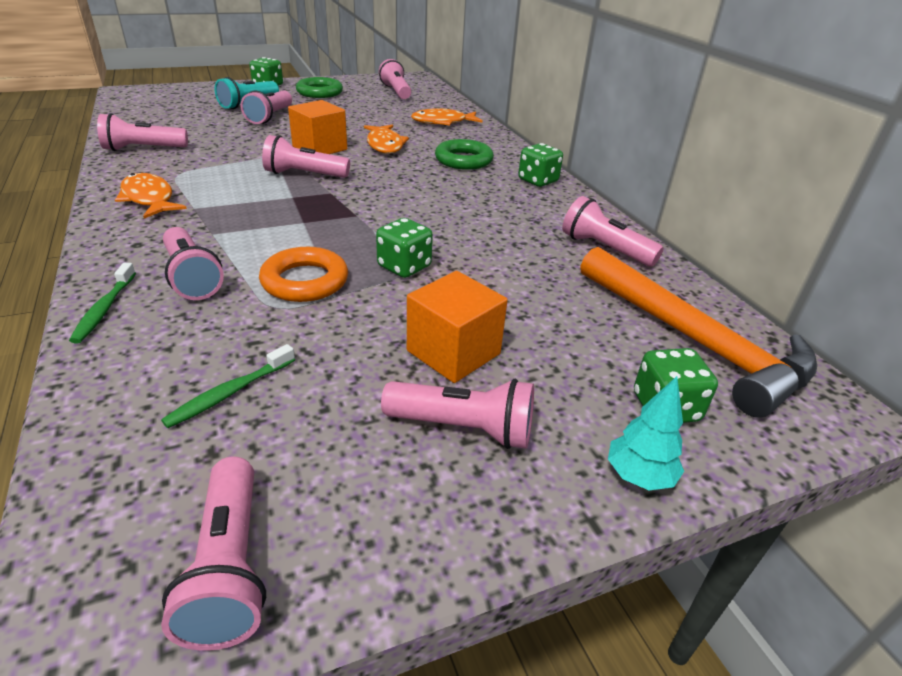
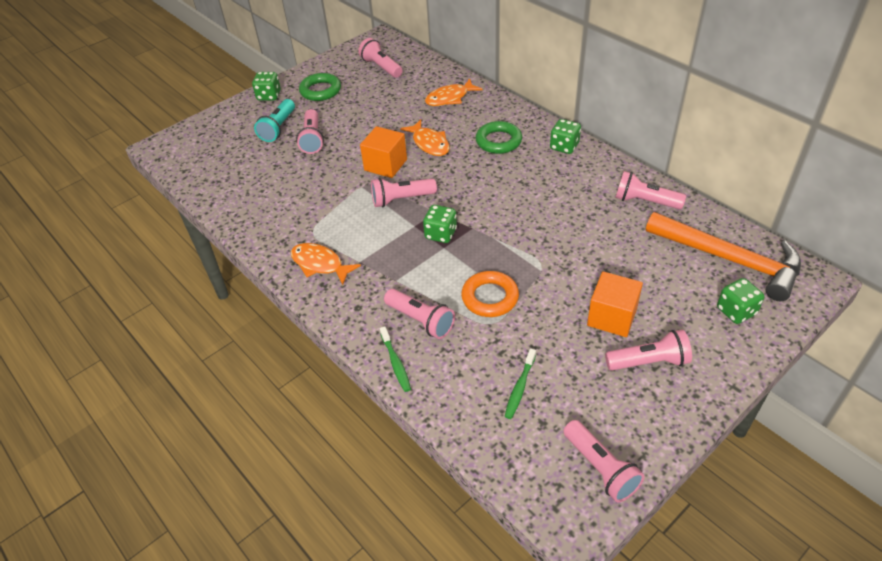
camera: 15 degrees left, 10 degrees up
pink flashlight [97,113,188,151] -> none
green dice [376,218,433,278] -> green dice moved to [423,205,457,243]
turquoise tree [608,376,684,490] -> none

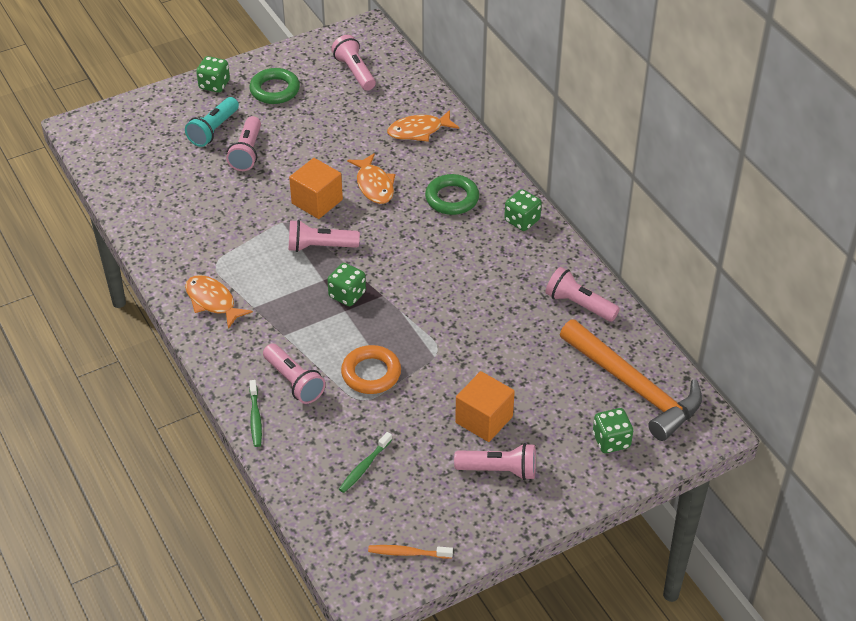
camera: 10 degrees right, 0 degrees up
pink flashlight [563,420,644,502] -> orange toothbrush [368,545,453,559]

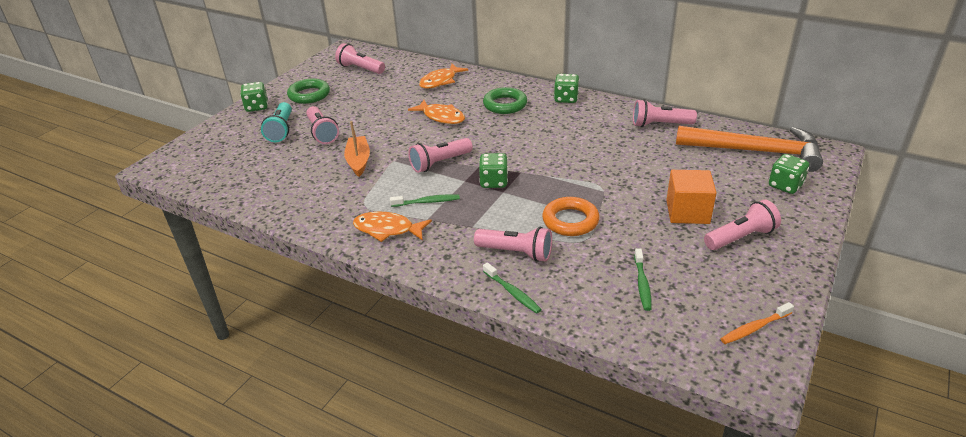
camera: 30 degrees left, 10 degrees down
orange cube [289,158,343,219] -> none
none -> orange boat [344,121,370,177]
none -> green toothbrush [390,194,460,207]

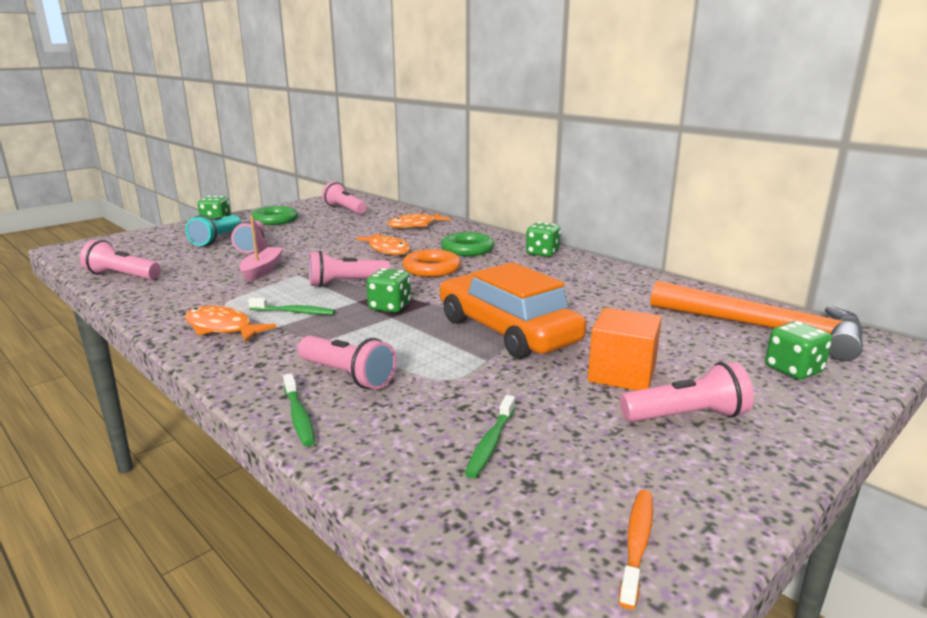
camera: 15 degrees right, 15 degrees down
orange boat [344,121,370,177] -> pink boat [239,215,283,282]
orange ring [542,197,600,236] -> orange ring moved to [403,249,461,277]
pink flashlight [633,99,697,127] -> pink flashlight moved to [80,240,161,280]
orange toothbrush [721,302,794,344] -> orange toothbrush turned 120 degrees clockwise [619,490,653,609]
none -> orange car [440,262,586,359]

